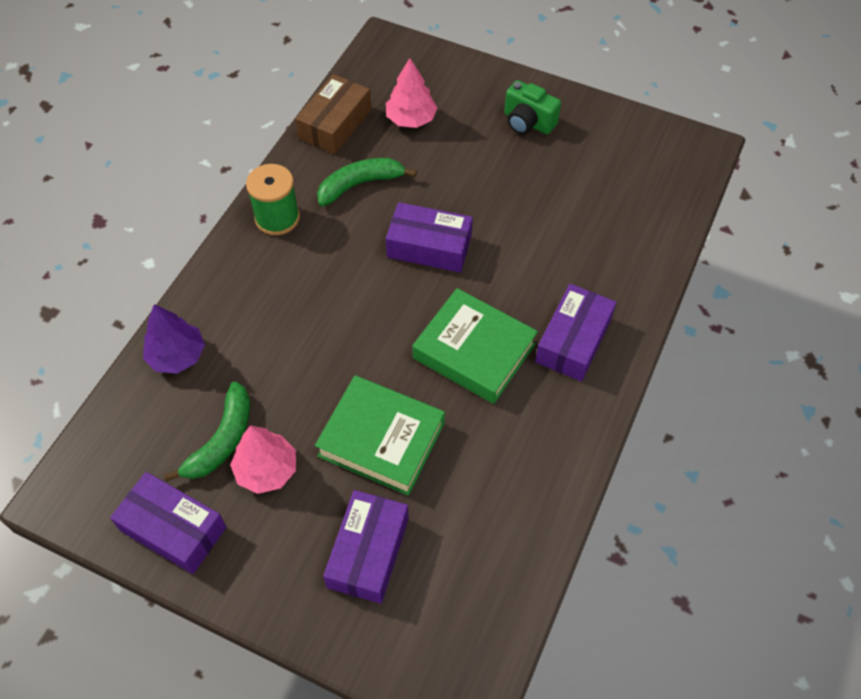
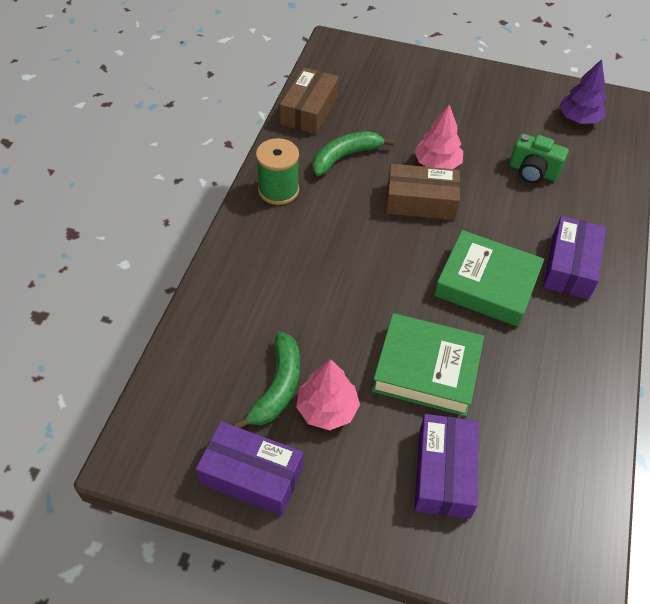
camera: 10 degrees left, 5 degrees down
purple tree [143,304,205,374] -> purple tree moved to [559,59,606,124]
pink tree [386,58,437,128] -> pink tree moved to [415,105,463,169]
purple box [386,202,473,272] -> brown box [386,164,460,220]
green camera [504,80,561,134] -> green camera moved to [509,133,569,183]

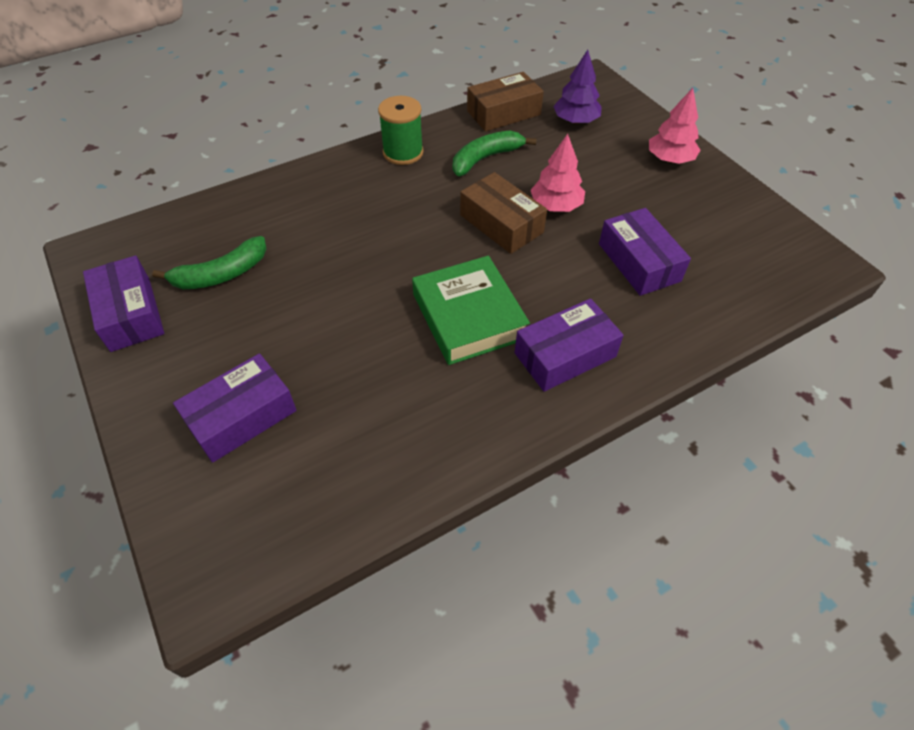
camera: 45 degrees right, 0 degrees up
pink tree [296,359,360,430] -> pink tree moved to [649,88,700,164]
green banana [312,131,395,176] -> green banana turned 45 degrees counterclockwise [453,130,537,176]
green book [372,313,484,416] -> none
green camera [509,133,569,183] -> purple box [599,208,691,296]
purple tree [559,59,606,124] -> purple tree moved to [553,50,602,124]

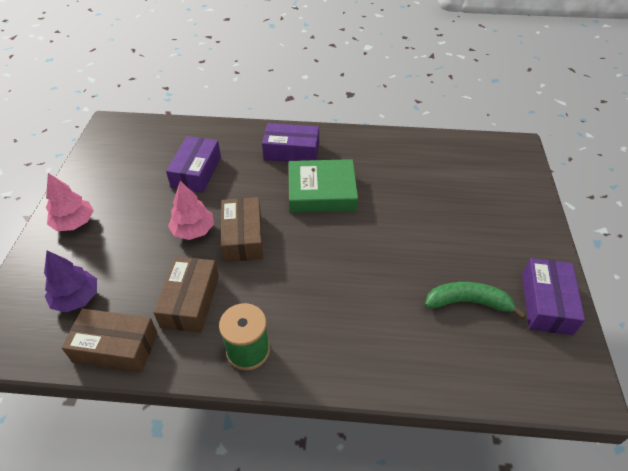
camera: 145 degrees left, 5 degrees down
purple box [173,353,297,463] -> none
green book [412,256,530,365] -> green book turned 75 degrees clockwise [289,159,358,213]
green banana [453,130,537,176] -> brown box [153,257,219,332]

